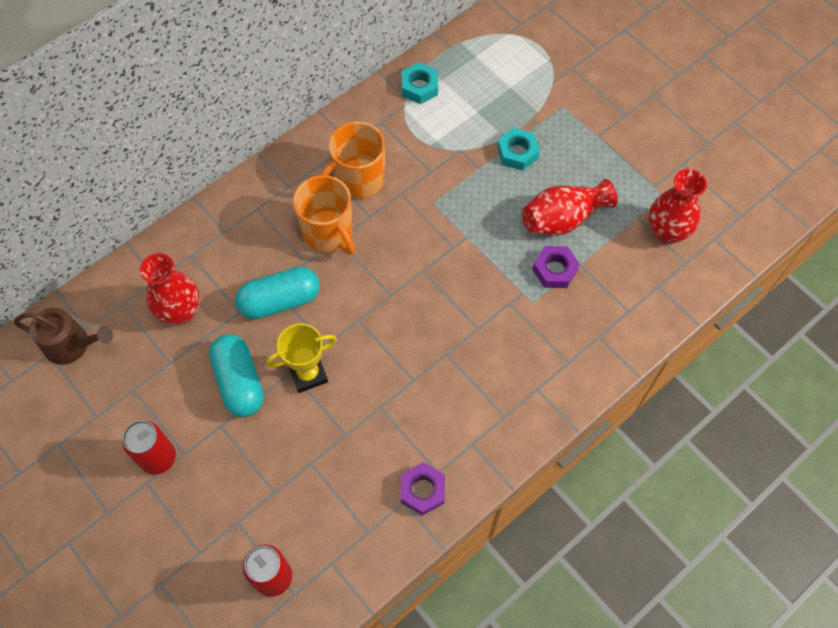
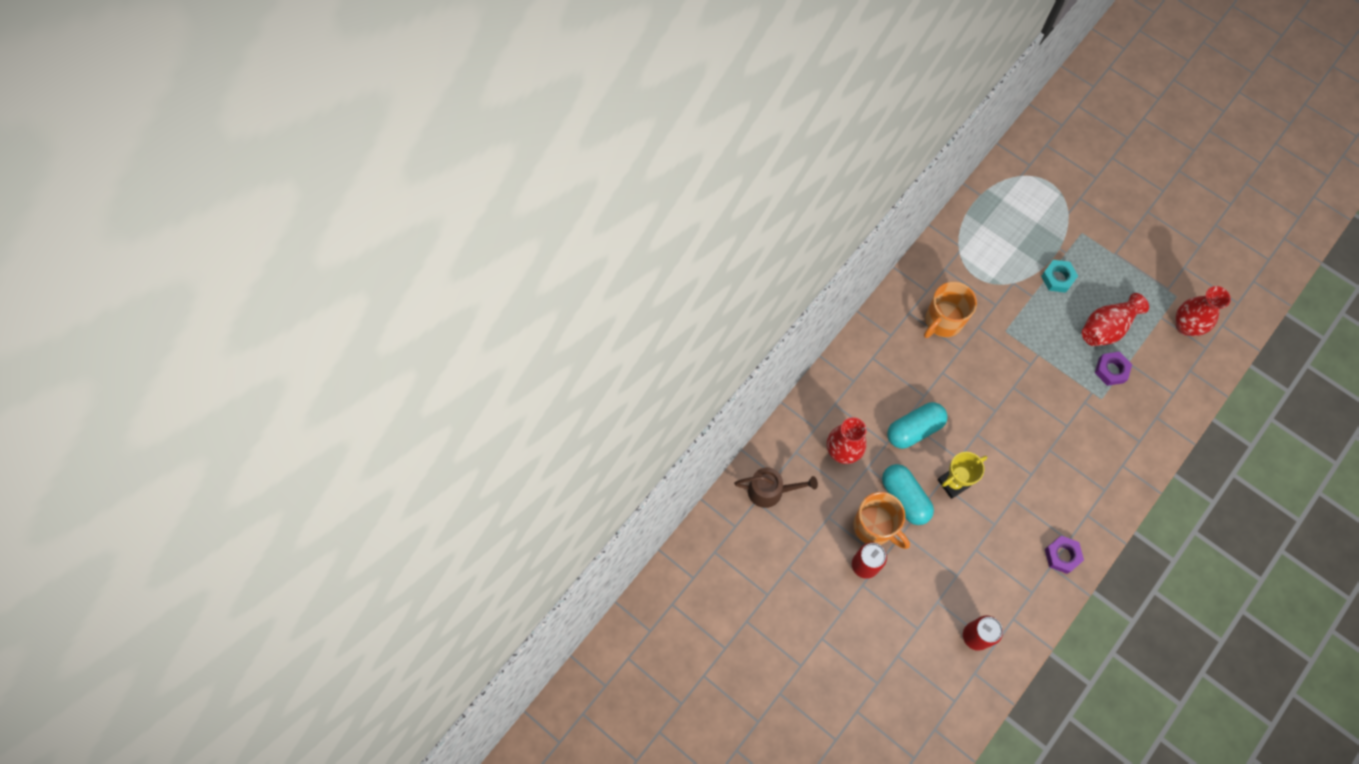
camera: 10 degrees left, 5 degrees up
orange mug [293,175,355,255] -> orange mug moved to [853,492,910,549]
turquoise nut [401,62,438,104] -> none

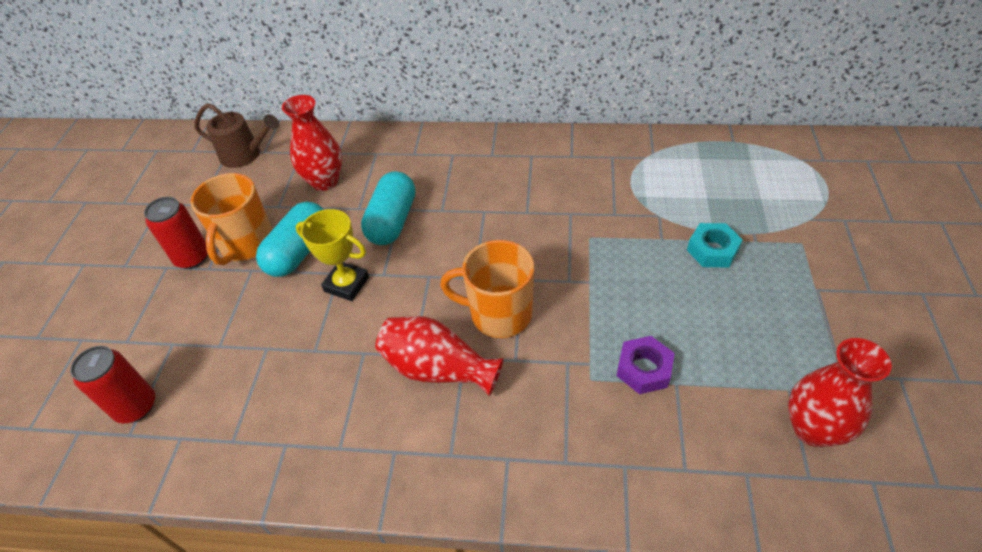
camera: 60 degrees right, 20 degrees down
brown watering can [734,467,818,508] -> brown watering can turned 45 degrees counterclockwise [195,103,279,168]
turquoise capsule [887,402,948,449] -> turquoise capsule turned 75 degrees clockwise [361,171,415,245]
orange mug [924,282,977,338] -> orange mug moved to [440,240,534,338]
purple nut [1045,535,1084,574] -> none
red vase [1082,293,1149,346] -> red vase moved to [375,316,504,397]

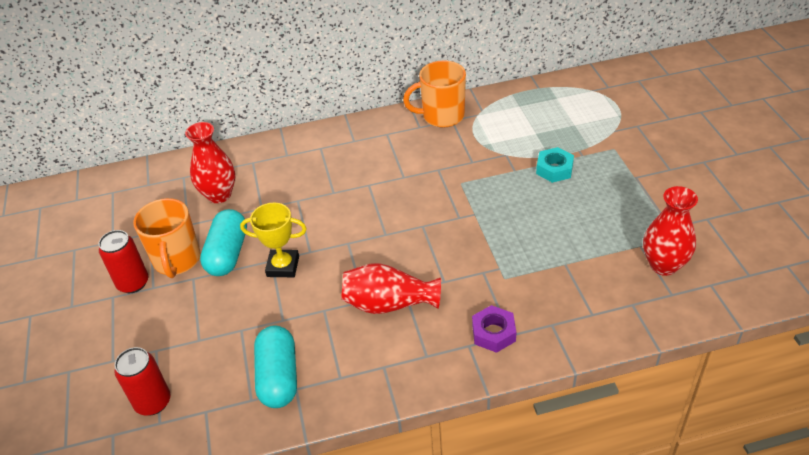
camera: 20 degrees left, 5 degrees down
brown watering can [195,103,279,168] -> none
turquoise capsule [361,171,415,245] -> turquoise capsule moved to [254,325,297,408]
orange mug [440,240,534,338] -> orange mug moved to [403,60,466,128]
purple nut [617,336,675,394] -> purple nut moved to [472,305,516,353]

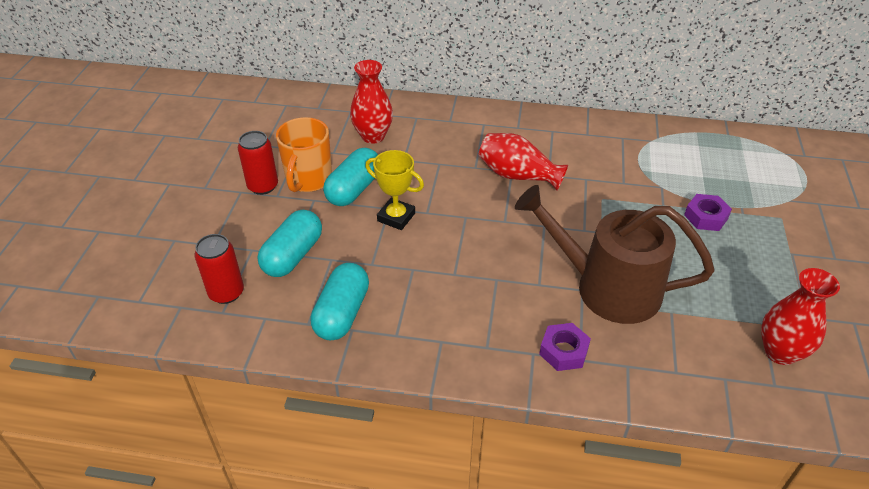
camera: 20 degrees right, 0 degrees up
red vase [341,263,441,314] -> red vase moved to [478,133,568,190]
orange mug [403,60,466,128] -> none
turquoise nut [536,147,574,183] -> purple nut [684,194,732,231]
none -> turquoise capsule [258,210,322,277]
none -> brown watering can [515,185,715,324]

